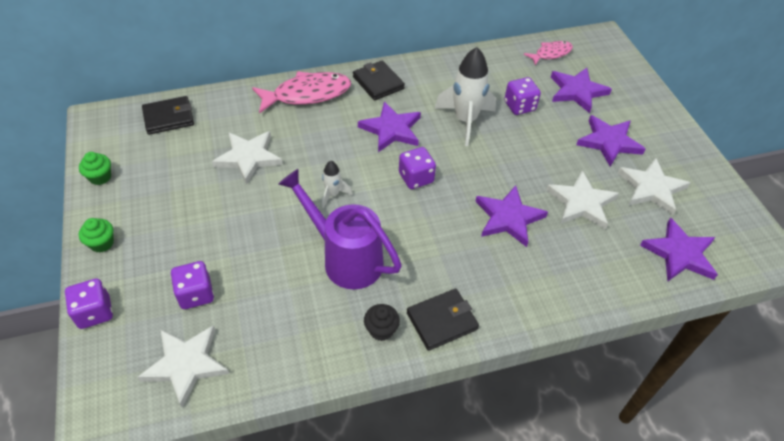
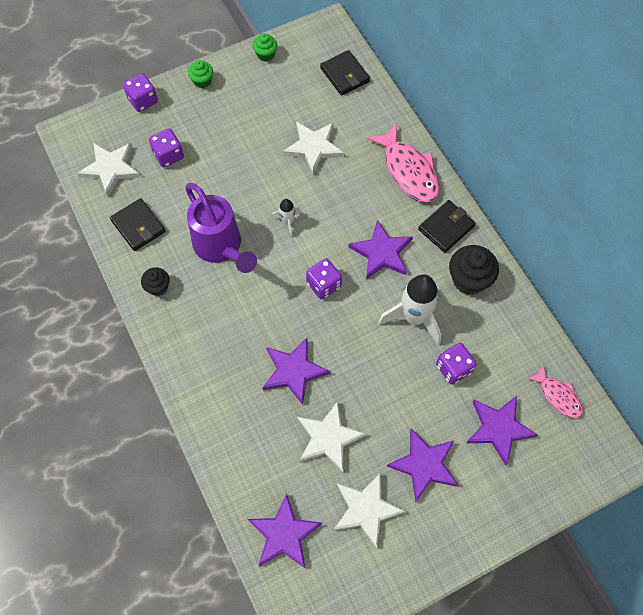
camera: 80 degrees right, 15 degrees up
purple watering can [278,169,402,289] -> purple watering can turned 120 degrees clockwise [185,183,257,273]
black wallet [407,289,479,351] -> black wallet moved to [110,198,165,251]
none -> black cupcake [449,245,499,295]

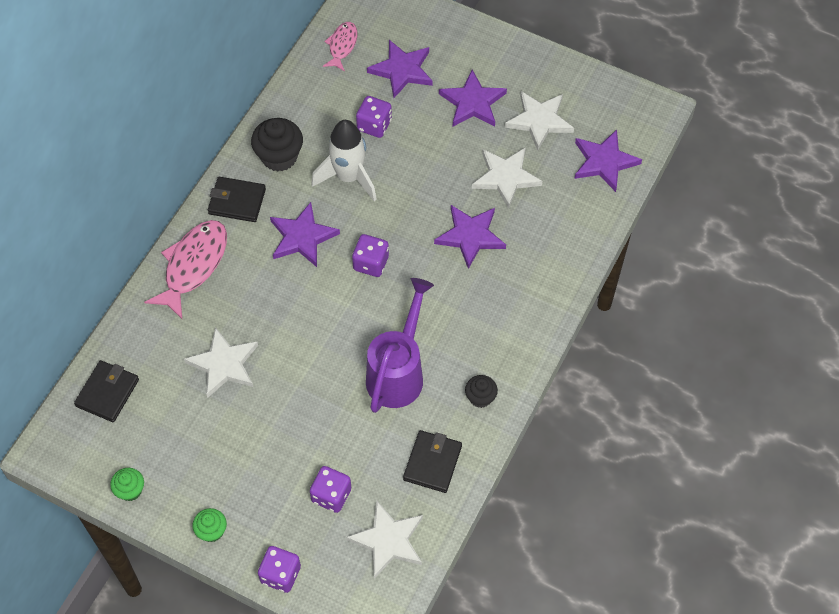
camera: 125 degrees left, 5 degrees down
white rocket [271,199,301,237] -> none

